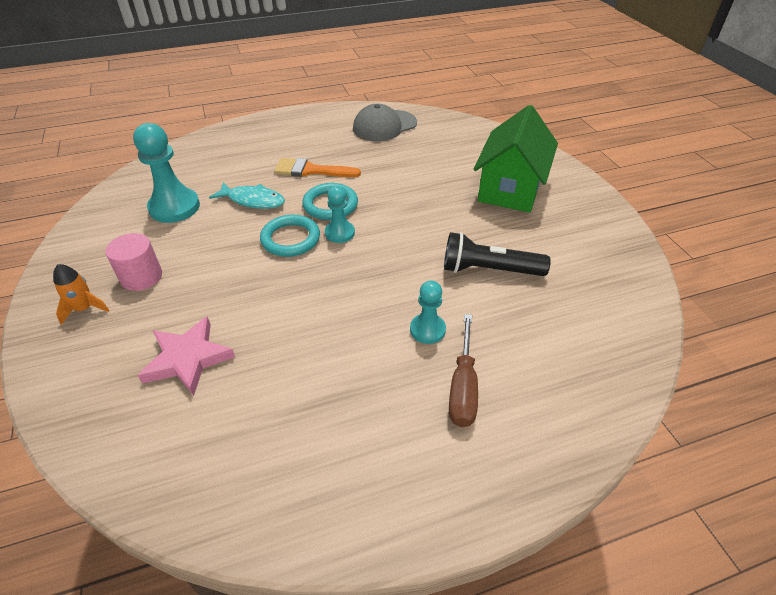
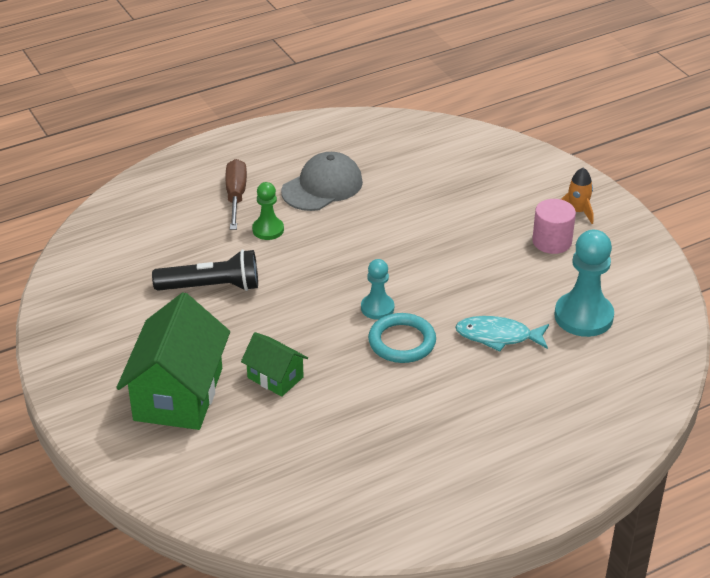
camera: 170 degrees right, 5 degrees down
pink star [138,316,235,396] -> none
turquoise ring [260,215,320,257] -> none
orange brush [274,158,361,177] -> none
grey cap [353,104,417,142] -> grey cap moved to [281,152,363,211]
turquoise pawn [410,280,446,344] -> green pawn [252,182,284,240]
none -> green house [241,332,308,397]

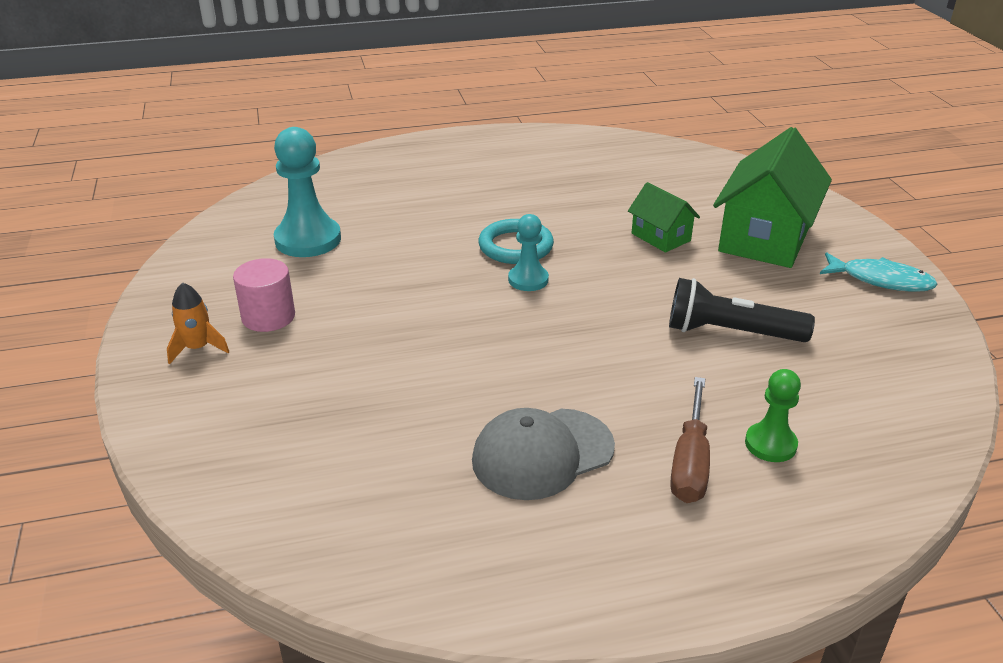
camera: 165 degrees left, 5 degrees down
green pawn [252,182,284,240] -> green pawn moved to [745,369,801,462]
turquoise fish [455,316,549,352] -> turquoise fish moved to [820,252,938,292]

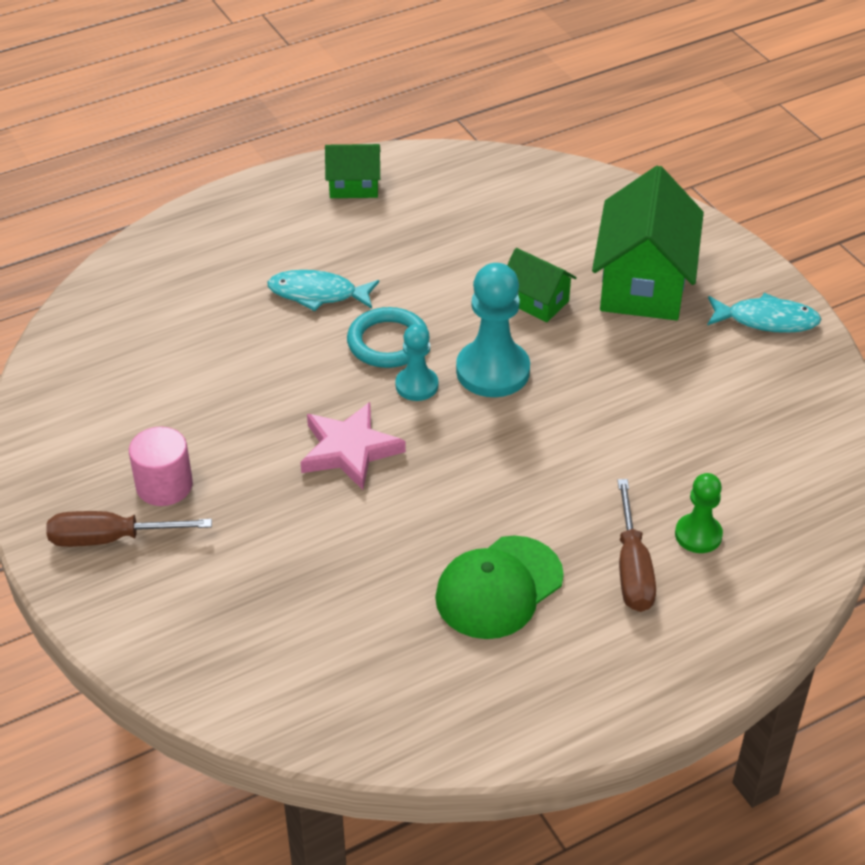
camera: 15 degrees left, 10 degrees up
orange rocket [167,282,229,364] -> brown screwdriver [46,511,212,547]
turquoise pawn [274,127,341,257] -> turquoise pawn moved to [456,263,530,397]
grey cap [472,408,615,500] -> green cap [435,536,564,639]
black flashlight [669,278,815,342] -> none
none -> turquoise fish [267,270,379,311]
none -> pink star [301,402,406,490]
none -> green house [325,144,380,198]

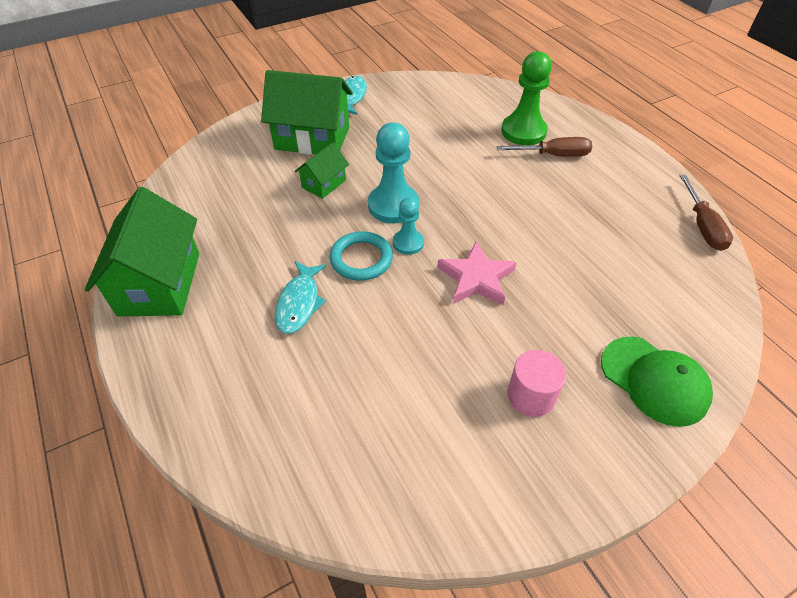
camera: 90 degrees left, 5 degrees up
brown screwdriver [46,511,212,547] -> brown screwdriver moved to [679,175,733,251]
green house [325,144,380,198] -> green house [85,187,199,316], size x1.94
green cap [435,536,564,639] -> green cap moved to [601,336,713,427]
green pawn [675,473,723,553] -> green pawn [501,51,552,145], size x1.73

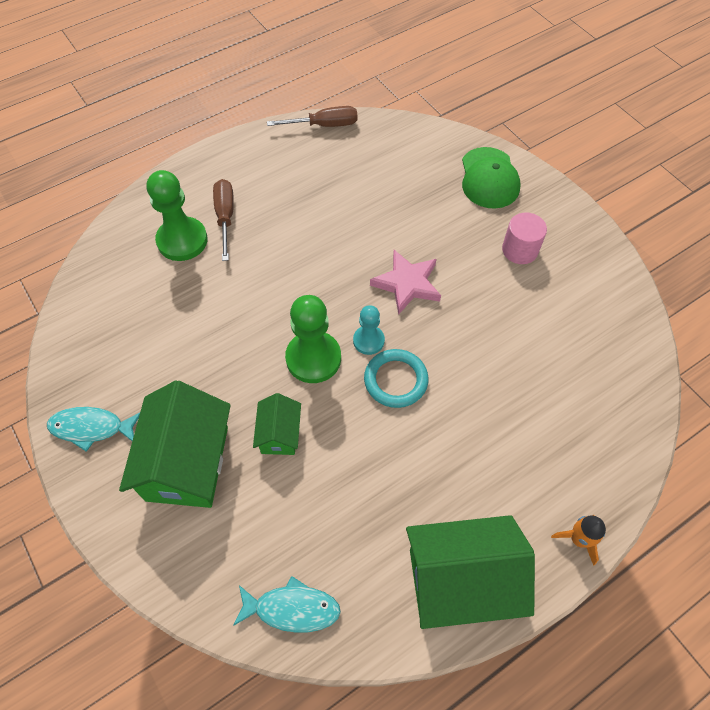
camera: 95 degrees left, 10 degrees up
turquoise fish [275,261,326,334] -> turquoise fish moved to [233,576,341,633]
green house [295,142,349,199] -> green house turned 60 degrees clockwise [253,393,301,455]
turquoise pawn [368,122,419,224] -> green pawn [285,295,341,383]
green cap [601,336,713,427] -> green cap turned 135 degrees clockwise [462,147,521,209]
none -> orange rocket [551,515,606,566]

